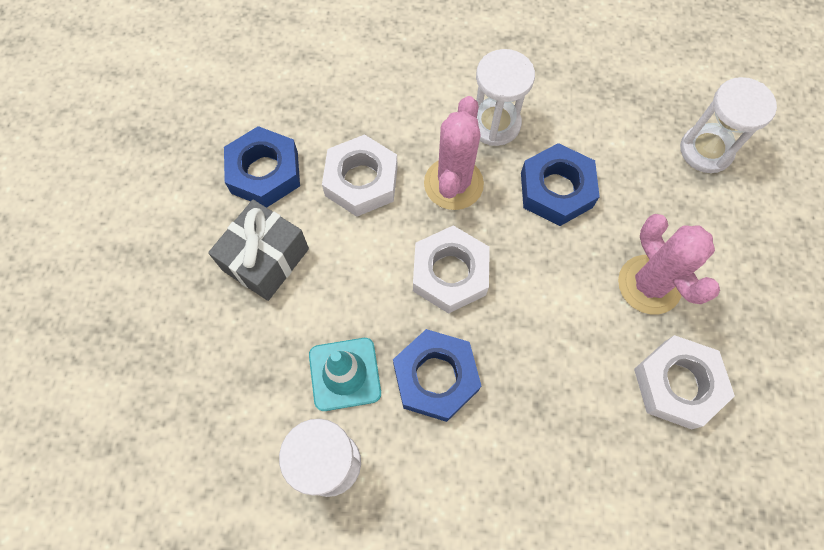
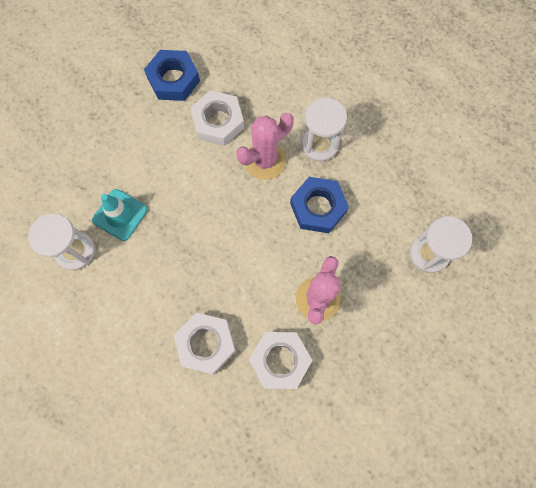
camera: 40 degrees right, 5 degrees up
grey gift [208,200,309,301] -> none
blue nut [393,329,481,422] -> none
white nut [413,225,490,314] -> white nut moved to [174,313,236,374]

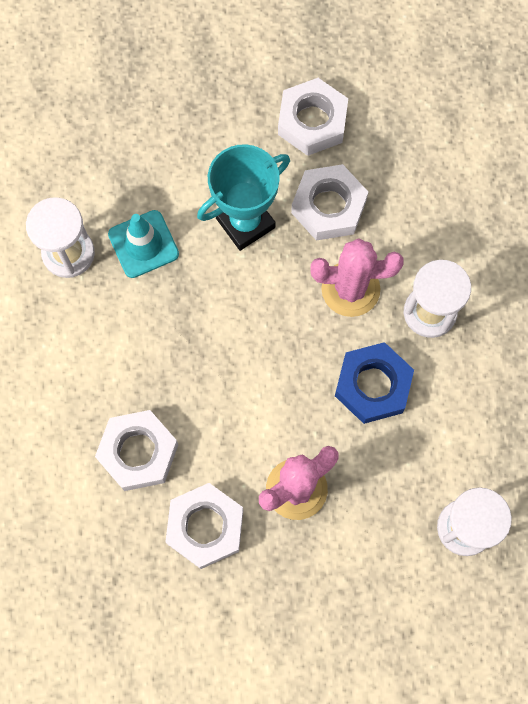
camera: 35 degrees right, 0 degrees up
blue nut [144,50,200,101] -> white nut [278,78,348,156]
none -> turquoise trophy [197,144,290,251]

